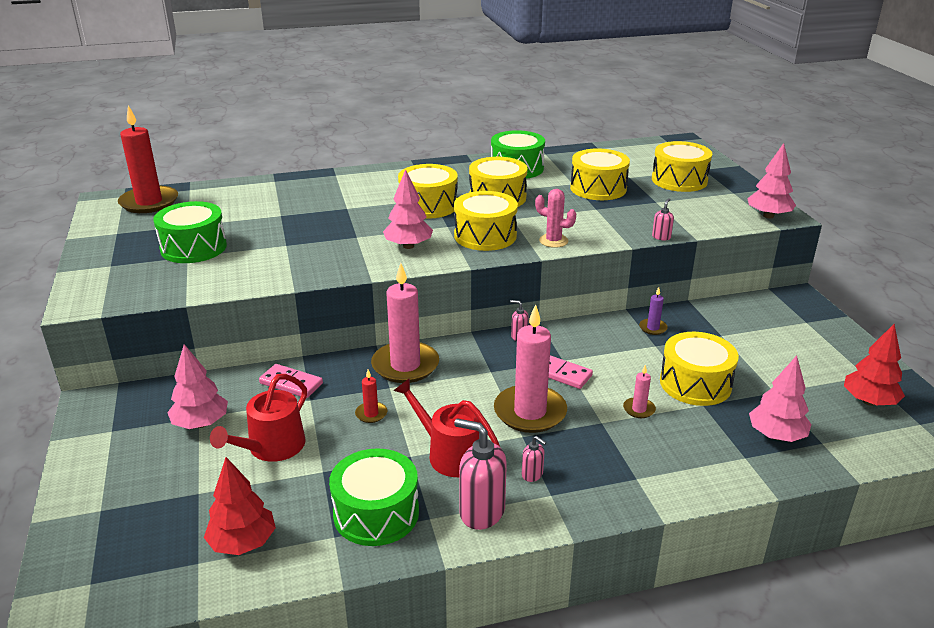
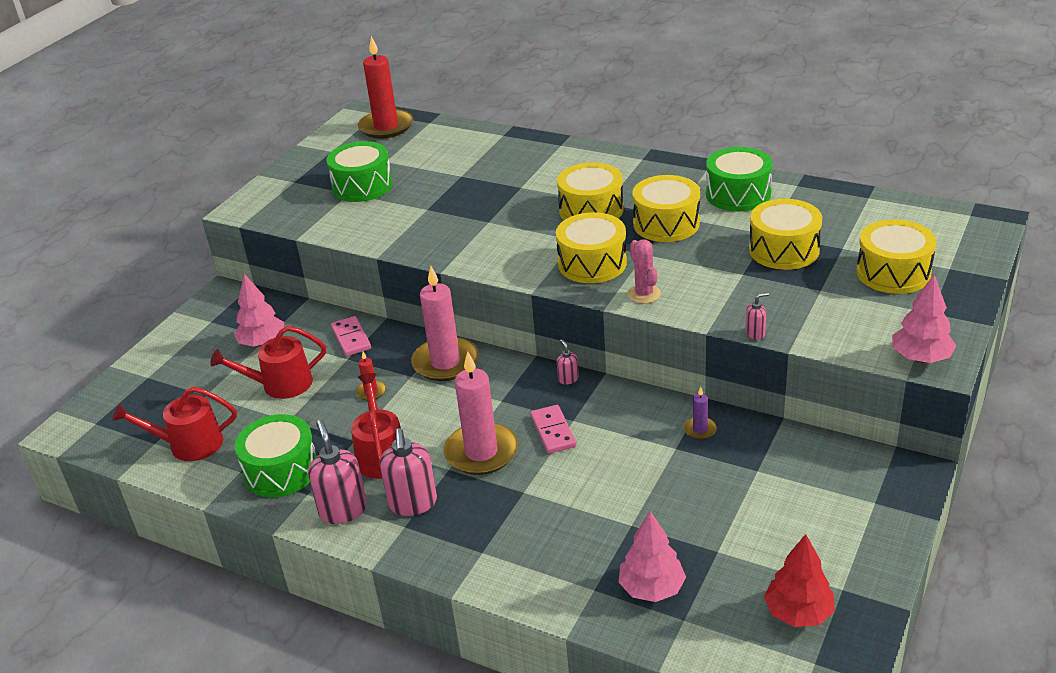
camera: 45 degrees right, 5 degrees up
red tree [204,457,276,555] -> red watering can [112,387,237,461]
pink tree [383,169,433,249] -> none
pink soap dispenser [522,436,546,482] -> pink soap dispenser [380,428,437,516], size x2.07
pink candle [623,365,656,418] -> none
yellow drum [660,332,739,406] -> none

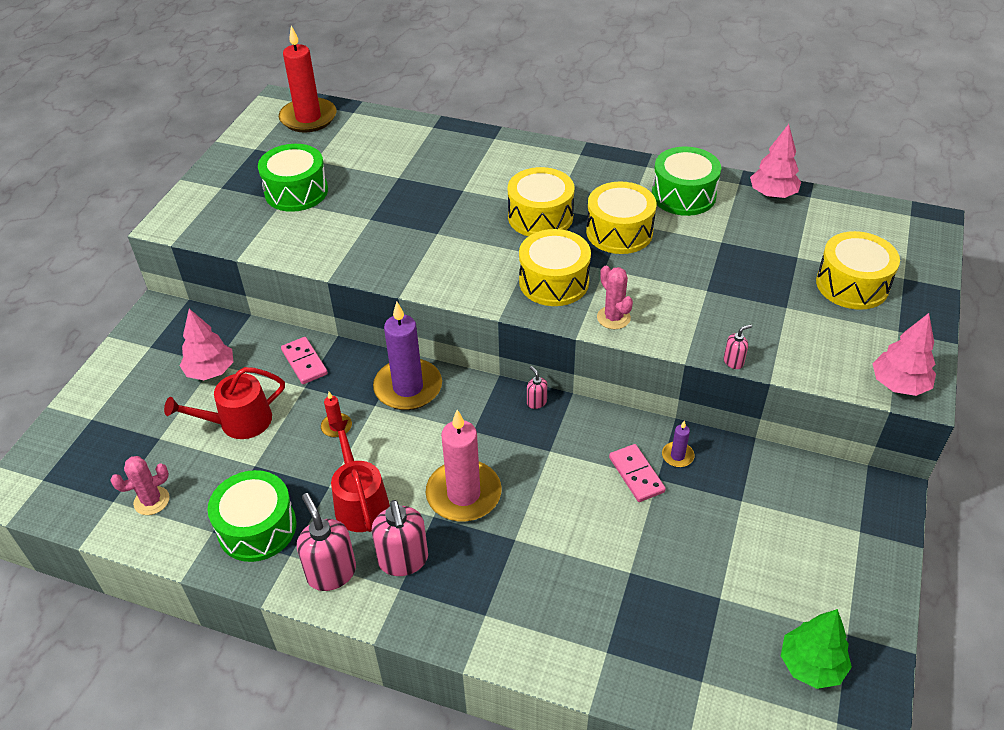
camera: 10 degrees left, 10 degrees up
red watering can [112,387,237,461] -> pink cactus [110,456,170,515]
pink candle [411,266,478,381] -> purple candle [373,302,442,410]
pink domino [530,405,576,454] -> pink domino moved to [609,444,666,502]
pink tree [618,511,686,602] -> pink tree moved to [750,124,801,198]
yellow drum [749,199,822,270] -> none
red tree [764,534,835,627] -> green tree [781,609,852,689]

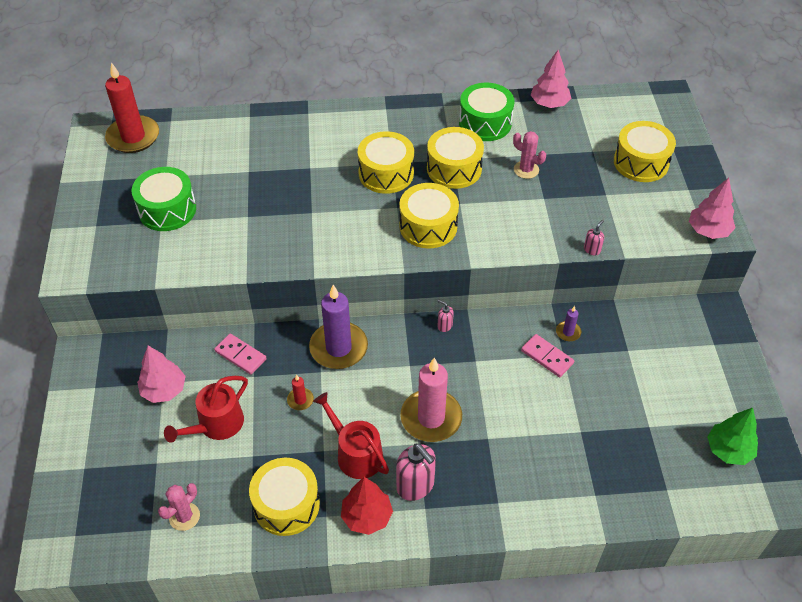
camera: 25 degrees left, 5 degrees up
green drum [207,470,297,562] -> yellow drum [249,458,320,536]
pink soap dispenser [297,493,356,591] -> red tree [341,477,393,535]
pink cactus [597,266,633,329] -> pink cactus moved to [513,131,546,179]

